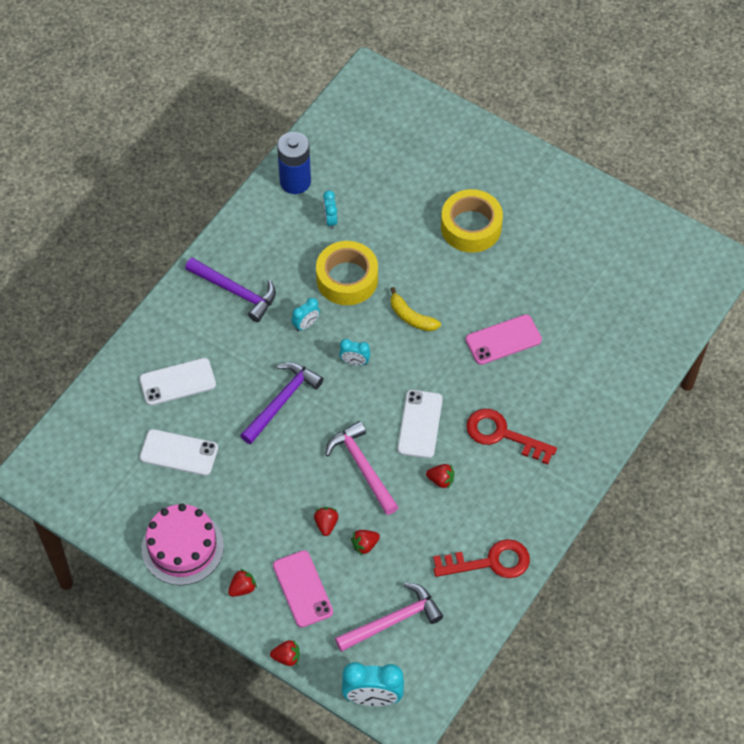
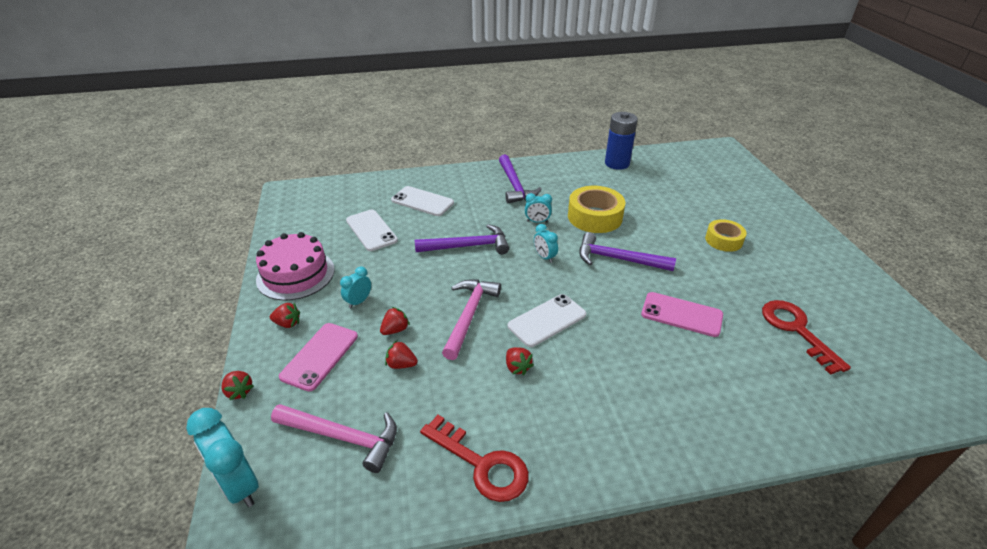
camera: 45 degrees right, 20 degrees down
turquoise clock [323,190,337,229] -> turquoise clock moved to [340,266,371,308]
yellow banana [391,287,441,331] -> purple hammer [579,232,676,271]
yellow tape [441,189,503,253] -> yellow tape [705,219,747,252], size x0.63
red key [466,409,557,465] -> red key moved to [762,300,851,375]

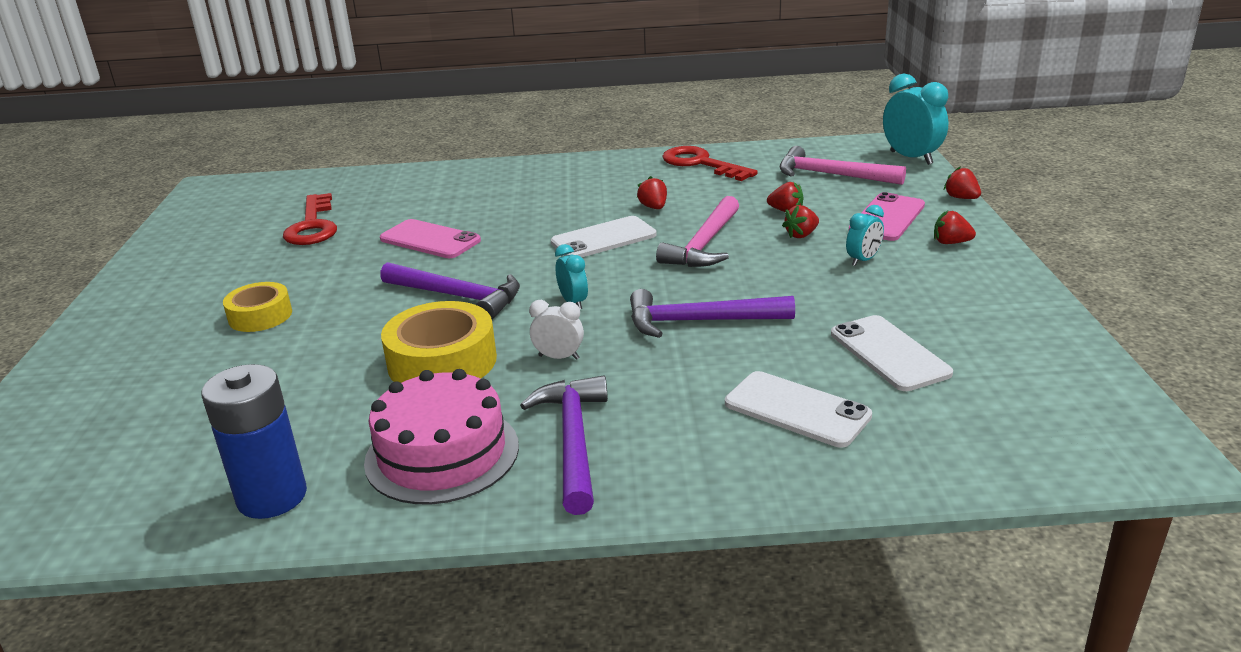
camera: 170 degrees left, 10 degrees down
pink cake [256,232,335,301] -> pink cake moved to [364,369,519,504]
turquoise clock [525,193,552,223] -> white clock [529,300,584,360]

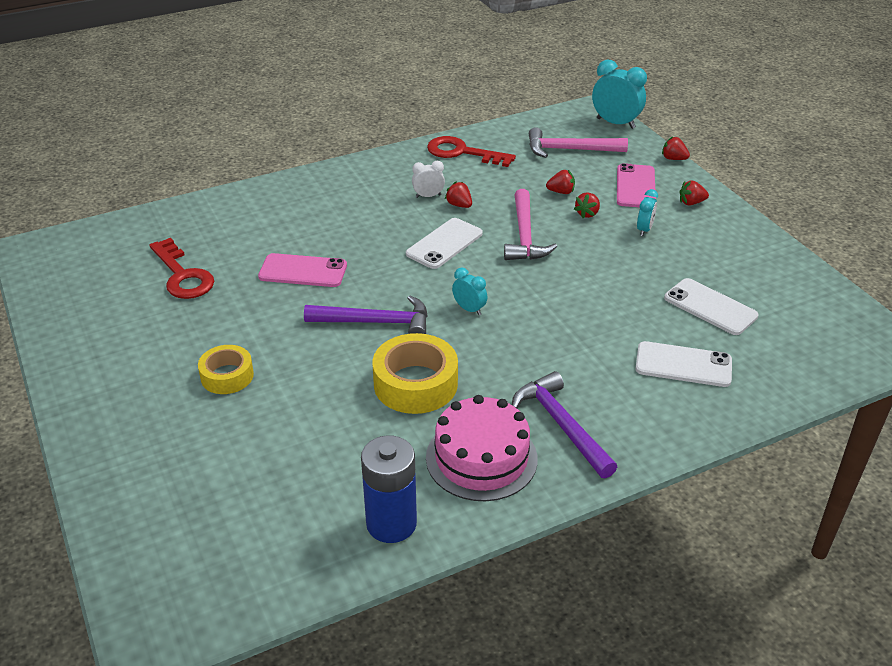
camera: 25 degrees left, 10 degrees up
white clock [529,300,584,360] -> white clock moved to [412,161,445,198]
purple hammer [630,289,795,338] -> none

